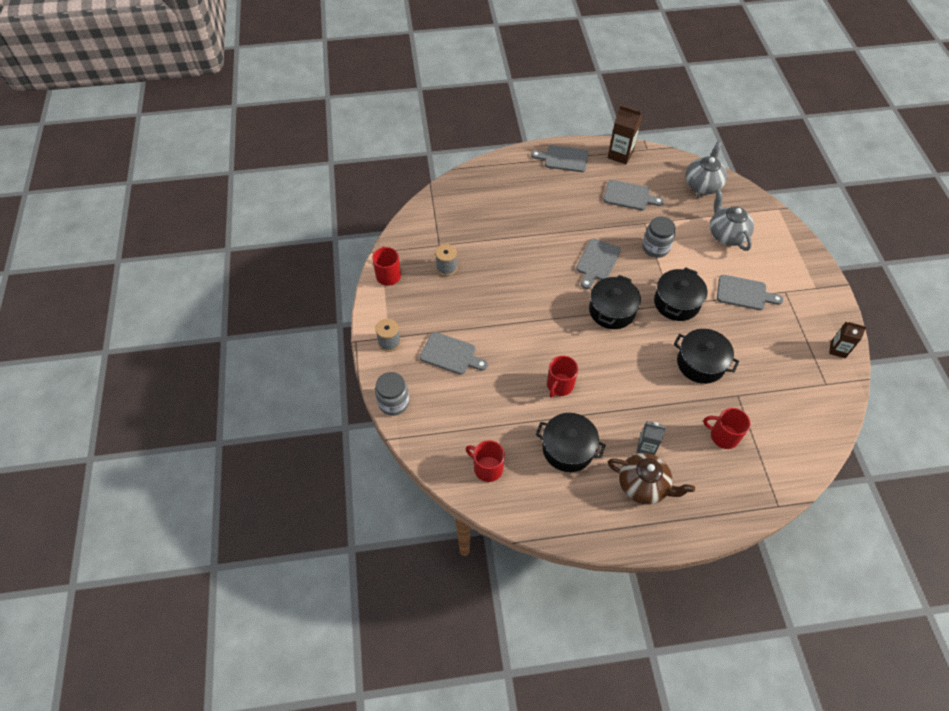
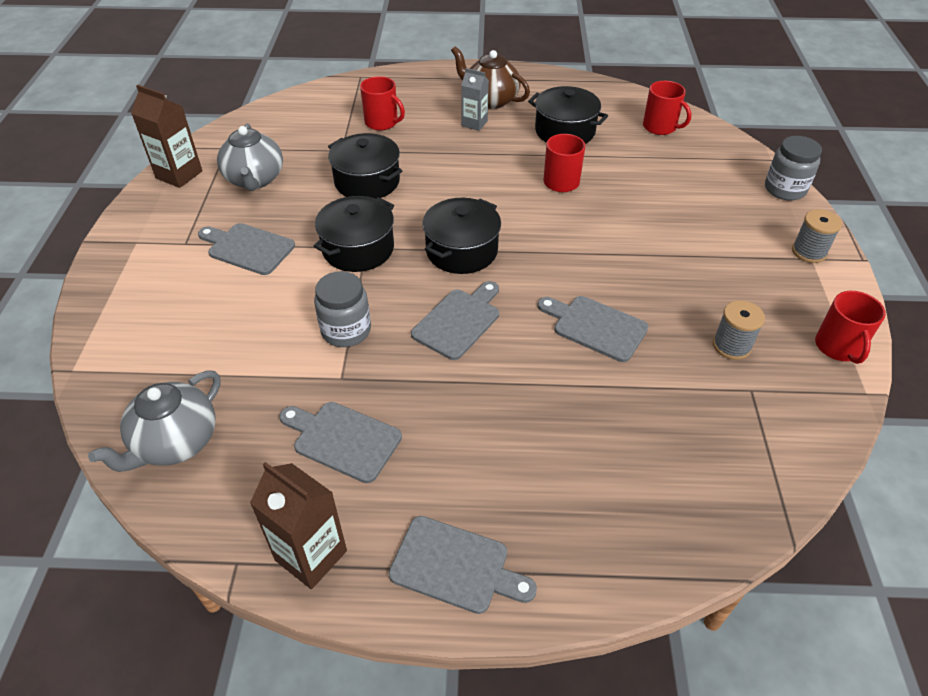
camera: 170 degrees left, 10 degrees down
grey cutting board [420,332,488,374] -> grey cutting board moved to [538,296,649,362]
grey teapot [710,189,754,251] -> grey teapot moved to [217,123,283,191]
brown carton [829,322,867,358] -> brown carton [131,85,202,188], size x1.51

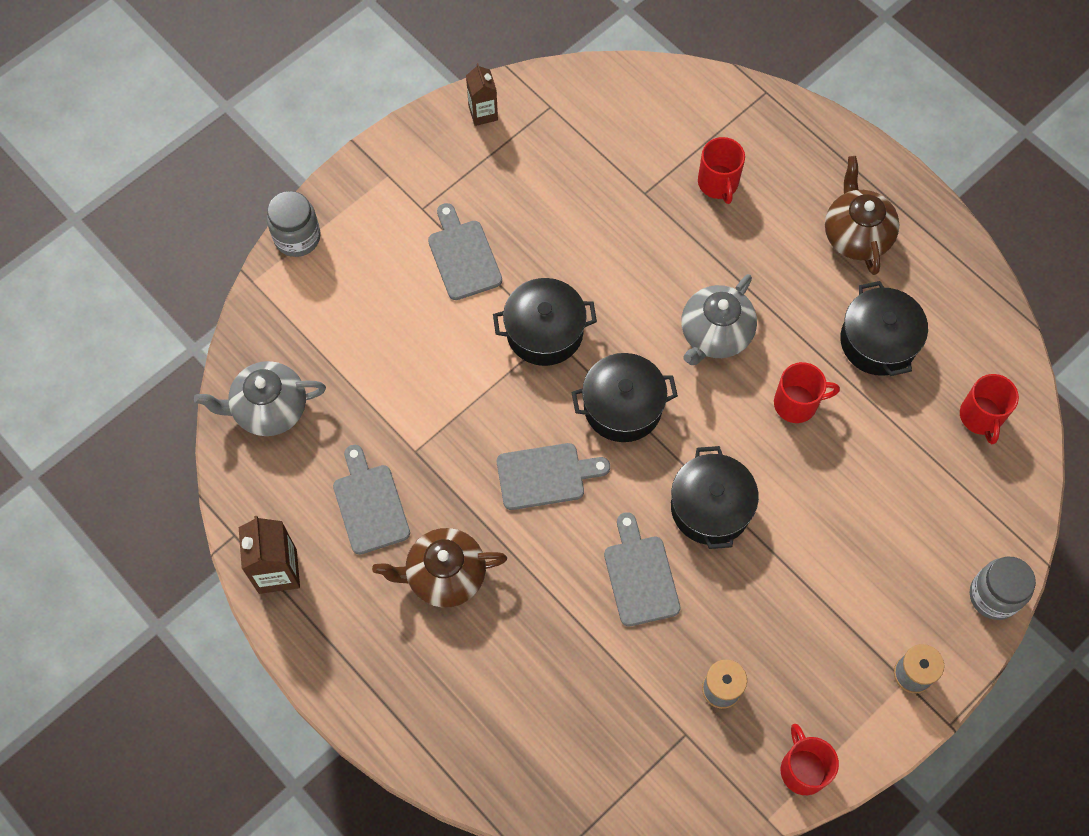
camera: 45 degrees right, 20 degrees up
brown carton [131,85,202,188] -> brown carton [466,63,498,126], size x0.66
grey teapot [217,123,283,191] -> grey teapot moved to [681,274,757,365]
grey jar [314,271,371,347] -> grey jar moved to [267,191,321,257]
black pot [328,133,402,199] -> black pot moved to [671,446,759,549]
grey cutting board [389,516,537,614] -> none
grey carton [461,68,489,131] -> none
red mug [815,291,886,364] -> red mug turned 120 degrees clockwise [781,724,839,795]
none -> brown teapot [372,528,507,608]

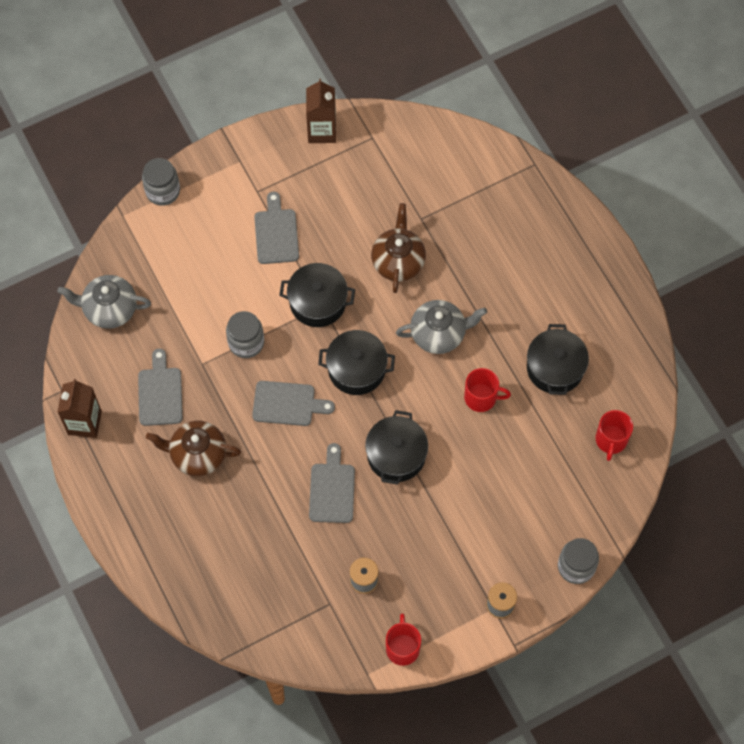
camera: 15 degrees right, 0 degrees up
brown carton [466,63,498,126] -> brown carton [306,79,336,143], size x1.51
grey teapot [681,274,757,365] -> grey teapot turned 150 degrees counterclockwise [396,300,487,354]
red mug [698,137,745,204] -> none
brown teapot [825,156,900,275] -> brown teapot moved to [371,203,426,293]
none -> grey jar [226,311,264,358]

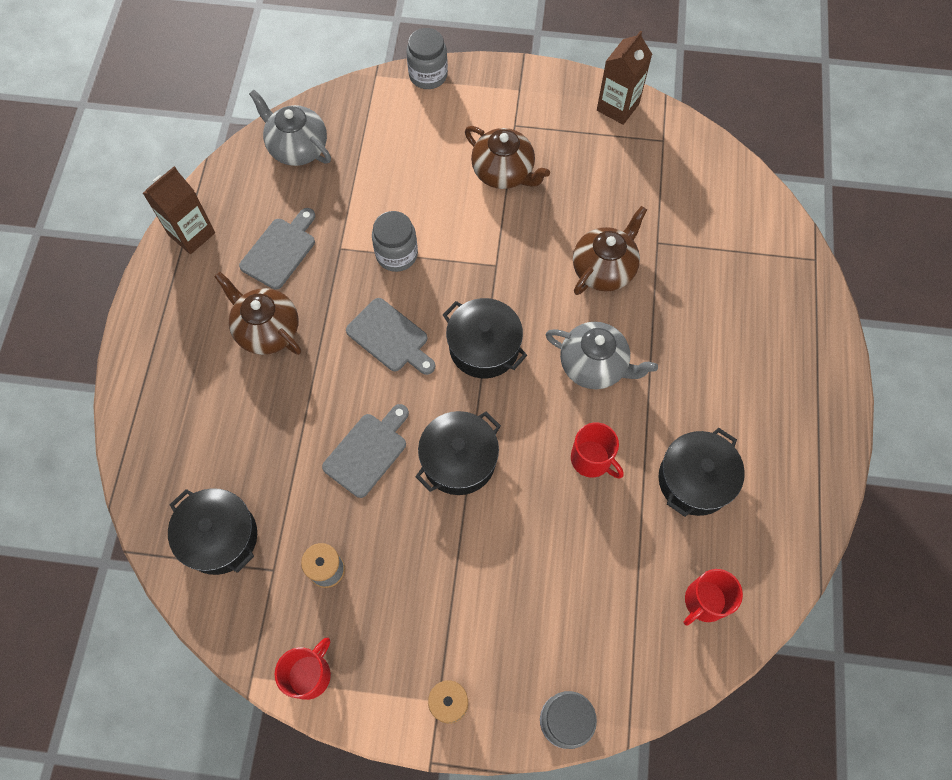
camera: 35 degrees right, 0 degrees up
grey cutting board [254,192,299,264] -> brown teapot [465,126,550,189]
black pot [279,263,355,327] -> black pot moved to [168,488,257,575]

